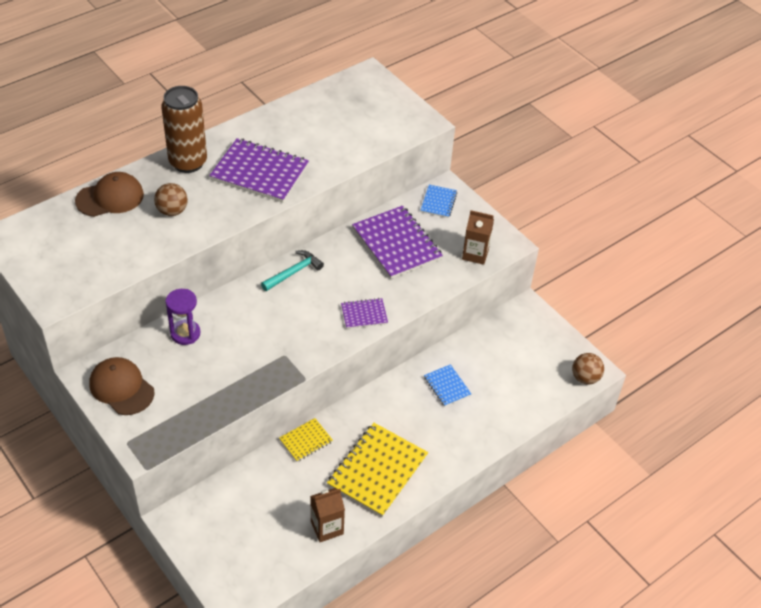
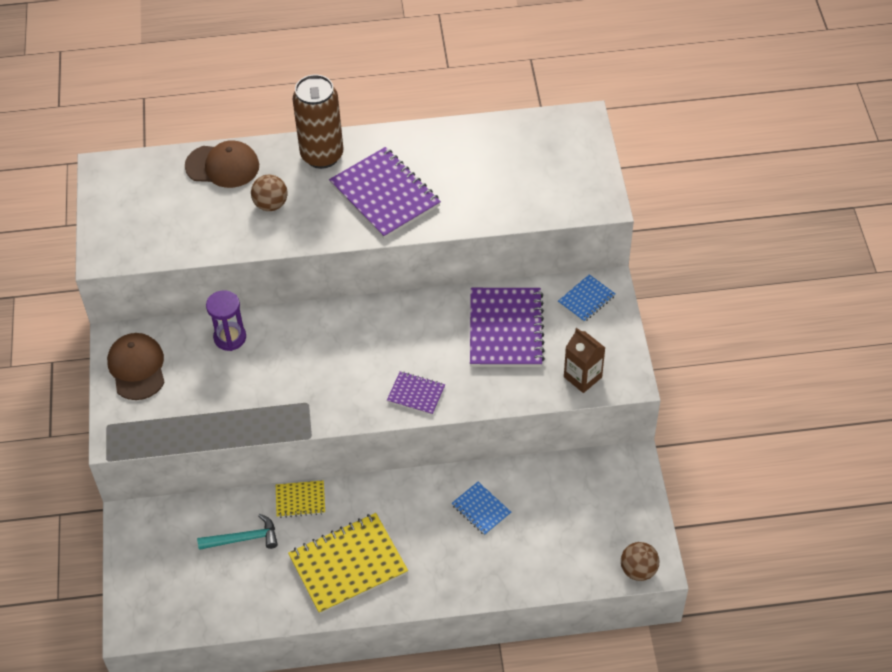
camera: 35 degrees right, 5 degrees up
turquoise hammer [261,250,324,291] -> turquoise hammer moved to [197,514,278,550]
brown carton [311,488,345,542] -> none
blue notebook [424,364,471,407] -> blue notebook turned 45 degrees counterclockwise [451,482,511,535]

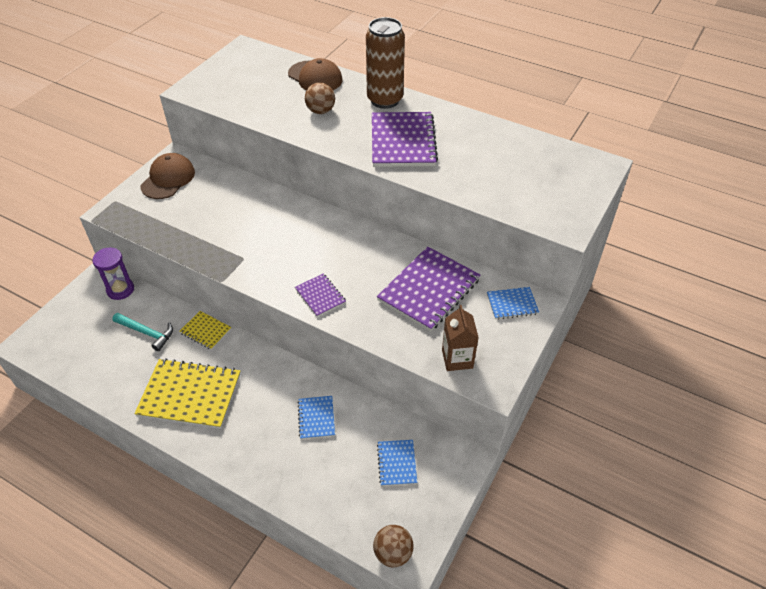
camera: 35 degrees right, 5 degrees down
purple hourglass [206,290,246,351] -> purple hourglass moved to [92,248,134,300]
none -> blue notebook [377,440,417,486]

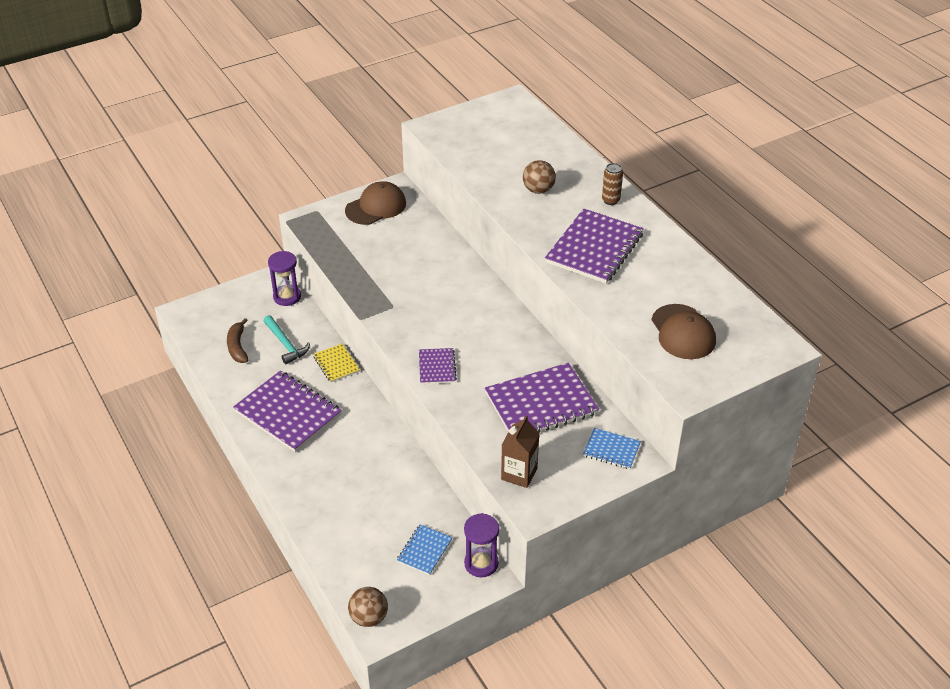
camera: 30 degrees right, 5 degrees down
yellow notebook [134,358,241,429] -> purple notebook [233,371,342,452]
brown cap [288,58,343,90] -> brown cap moved to [651,304,716,359]
blue notebook [298,396,335,439] -> none
brown can [366,17,405,109] -> brown can [602,163,623,205], size x0.45
none -> brown banana [227,318,248,363]
none -> purple hourglass [464,513,499,577]

